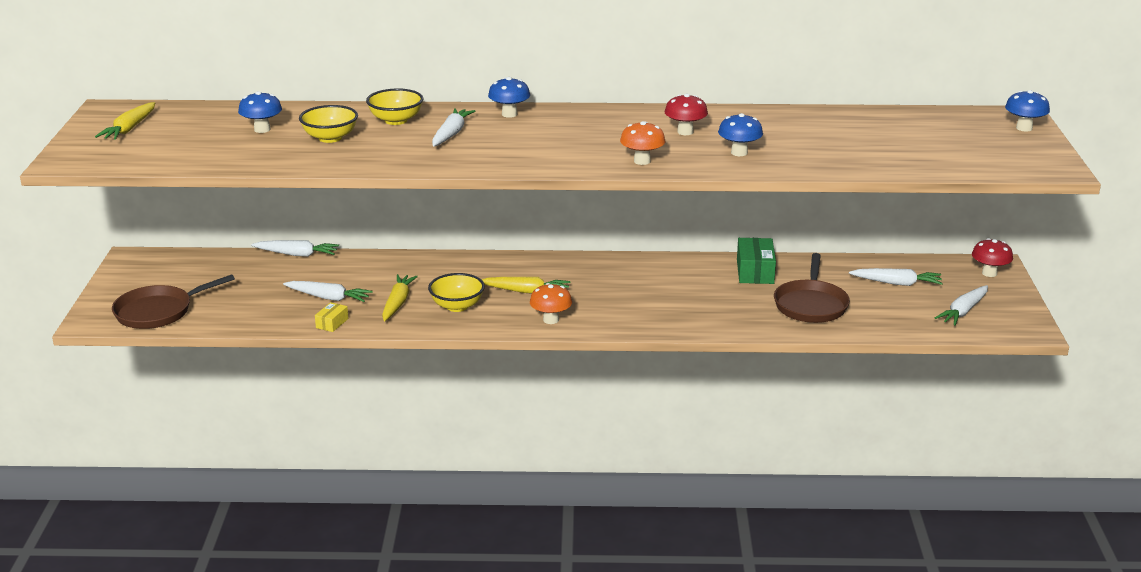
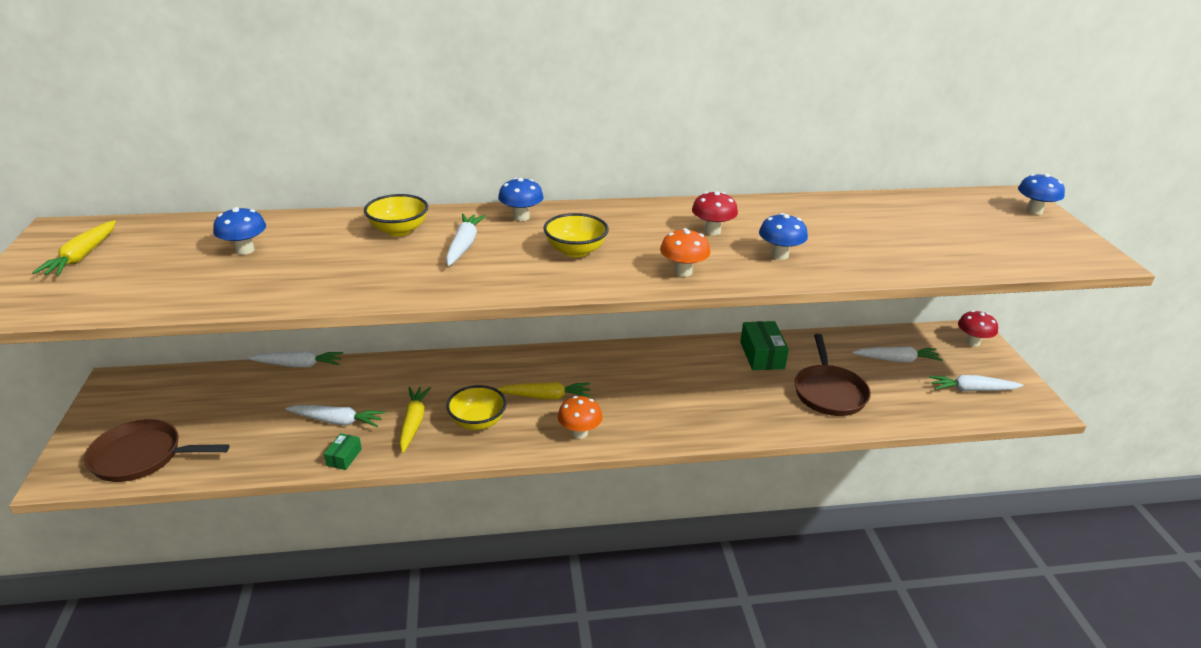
camera: 10 degrees left, 5 degrees up
brown pan [112,274,235,329] -> brown pan turned 45 degrees clockwise [84,419,230,482]
yellow bowl [299,105,358,143] -> yellow bowl moved to [543,213,609,258]
yellow box [315,302,348,332] -> green box [324,433,362,470]
white carrot [935,285,988,326] -> white carrot turned 60 degrees clockwise [928,375,1024,392]

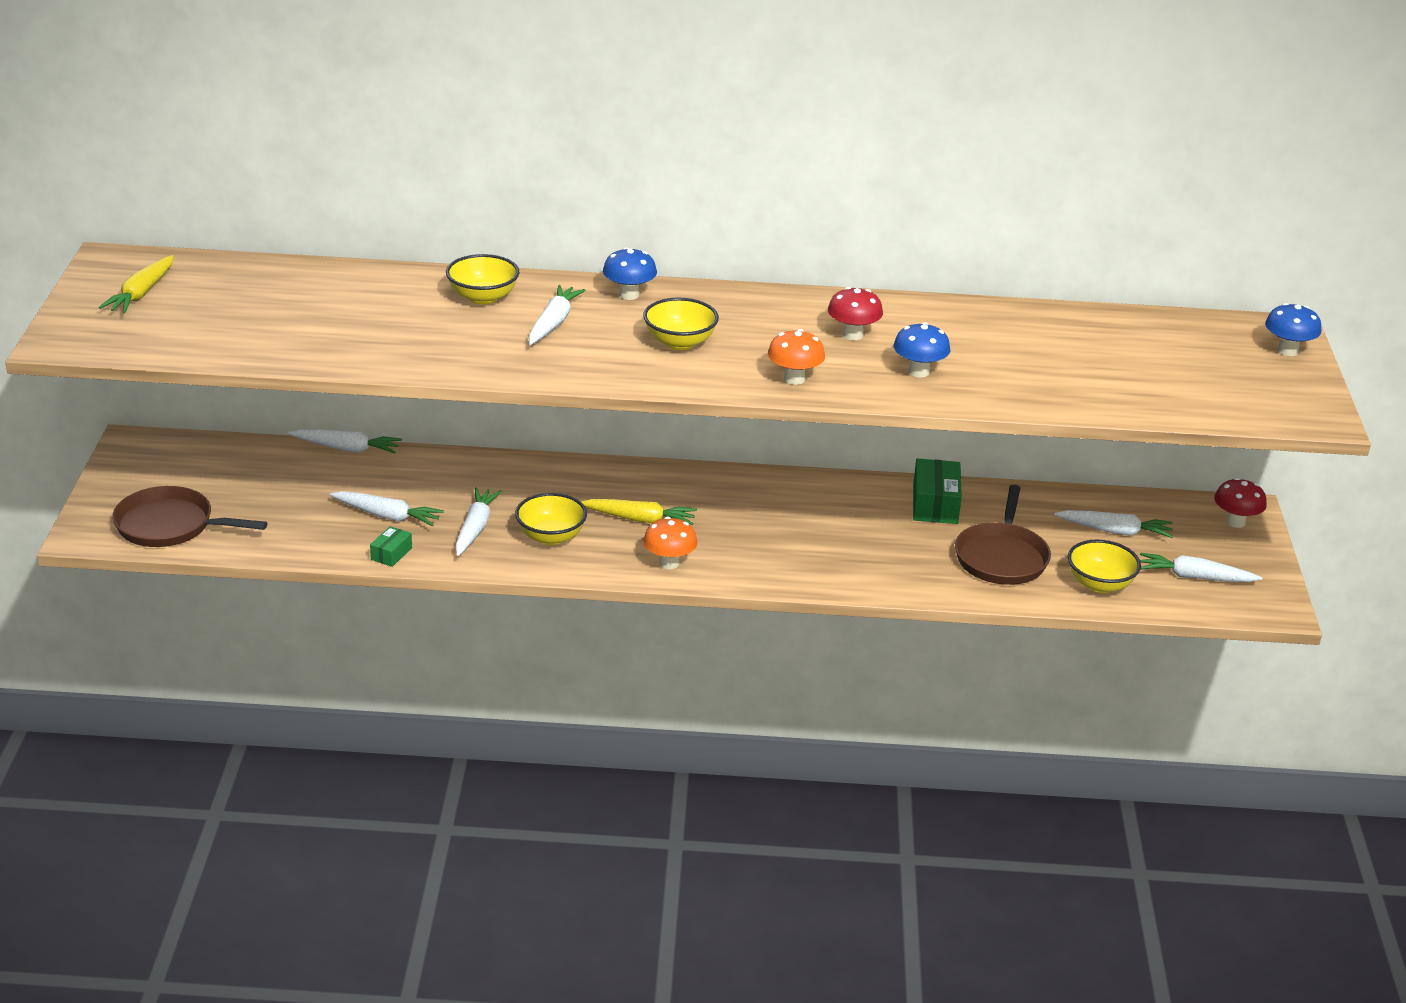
camera: 10 degrees right, 0 degrees up
blue mushroom [213,207,266,255] -> none
yellow carrot [399,387,431,453] -> white carrot [455,487,502,556]
none -> yellow bowl [1068,540,1141,593]

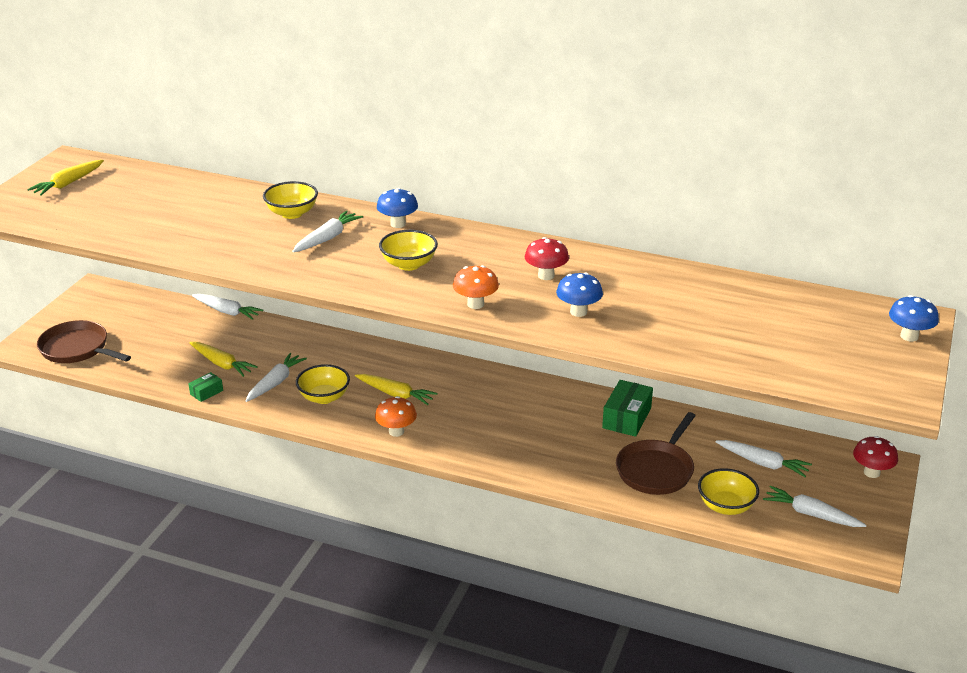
camera: 20 degrees right, 0 degrees up
white carrot [330,491,444,526] -> yellow carrot [189,342,258,377]

